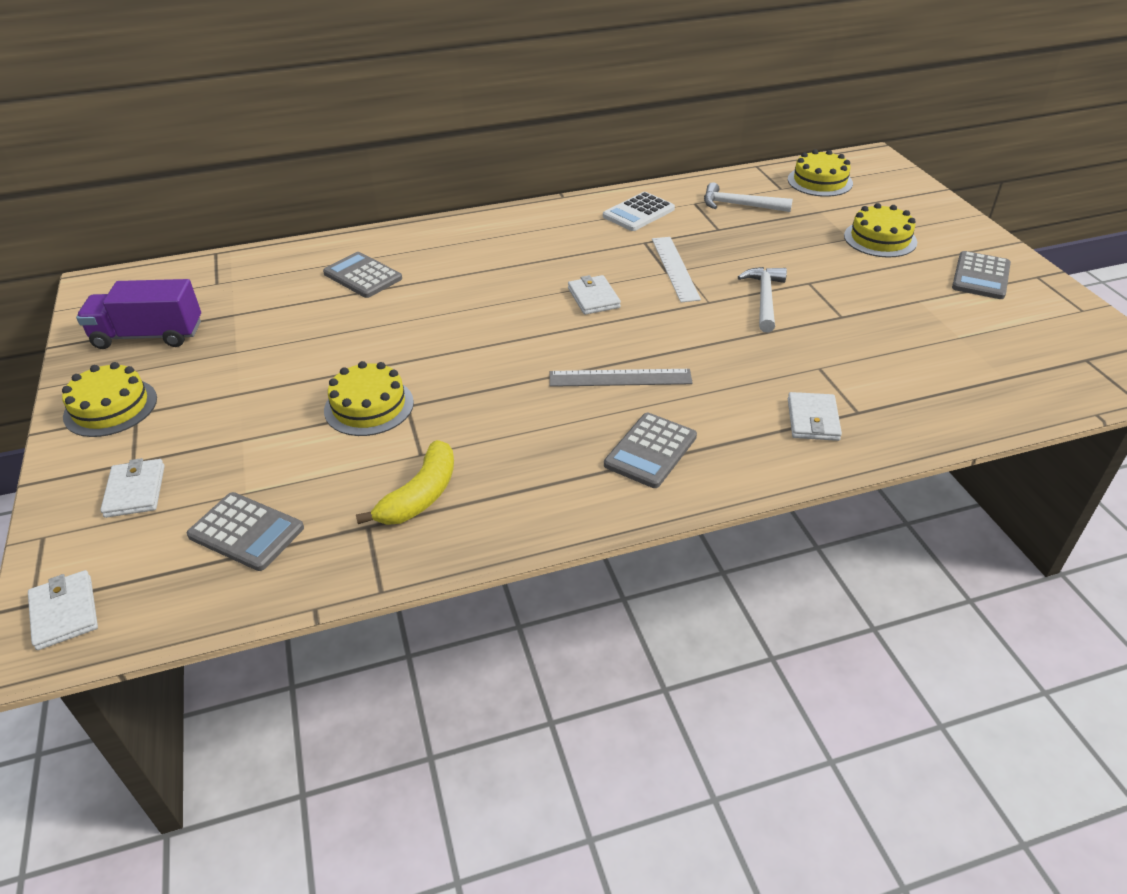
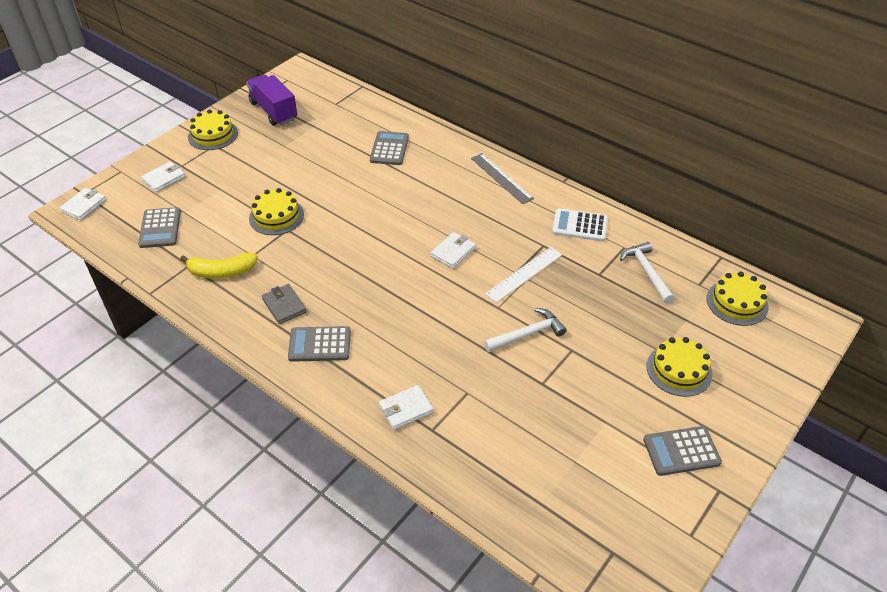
camera: 55 degrees right, 5 degrees up
grey ruler [549,369,693,387] -> grey ruler moved to [471,153,534,204]
none -> grey wallet [262,284,307,324]

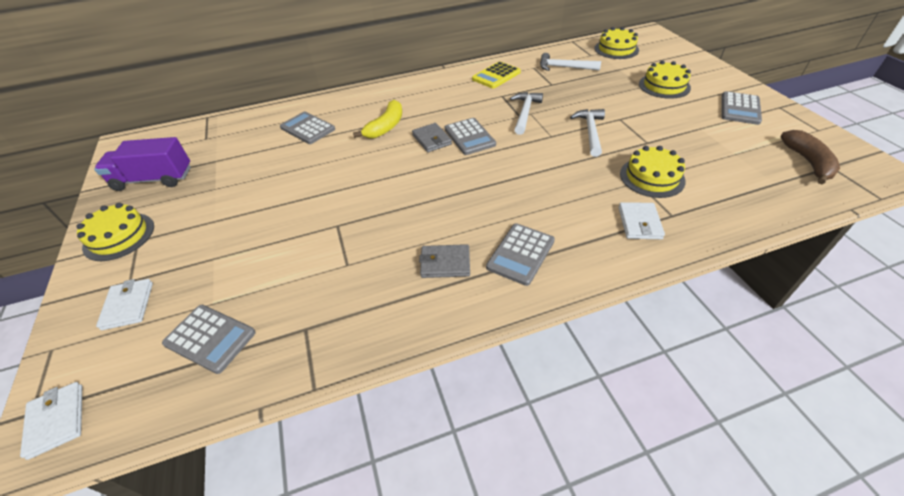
camera: 55 degrees left, 0 degrees up
yellow banana [180,253,258,278] -> yellow banana moved to [353,100,402,138]
yellow cake [249,188,304,235] -> yellow cake moved to [620,146,686,198]
white wallet [431,232,476,269] -> grey calculator [445,118,496,155]
grey ruler [471,153,534,204] -> none
white ruler [485,247,562,303] -> white hammer [510,92,543,135]
white calculator [552,208,608,241] -> yellow calculator [472,61,521,89]
none -> grey wallet [412,123,452,153]
none -> brown banana [780,130,840,184]

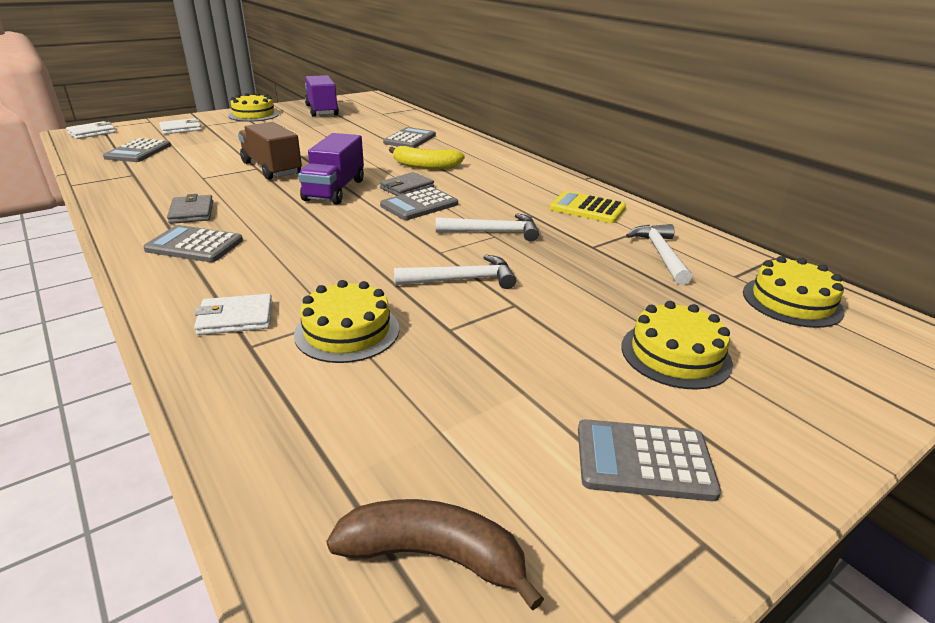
camera: 70 degrees right, 15 degrees down
brown banana [780,130,840,184] -> brown banana turned 150 degrees counterclockwise [326,499,544,610]
none -> brown truck [238,122,302,180]
none -> purple truck [298,133,364,205]

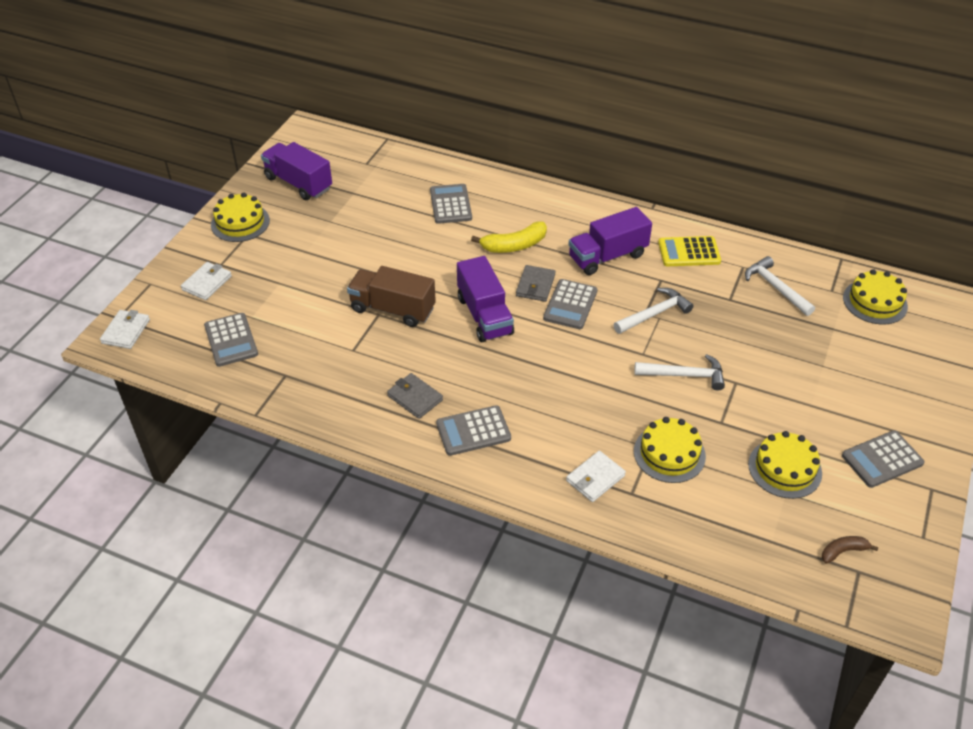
camera: 30 degrees left, 15 degrees up
brown banana [326,499,544,610] -> brown banana [822,536,878,564], size x0.59
white hammer [394,255,516,289] -> white hammer turned 45 degrees clockwise [634,354,725,391]
yellow cake [621,301,733,390] -> yellow cake moved to [748,431,822,499]
none -> purple truck [568,207,652,275]

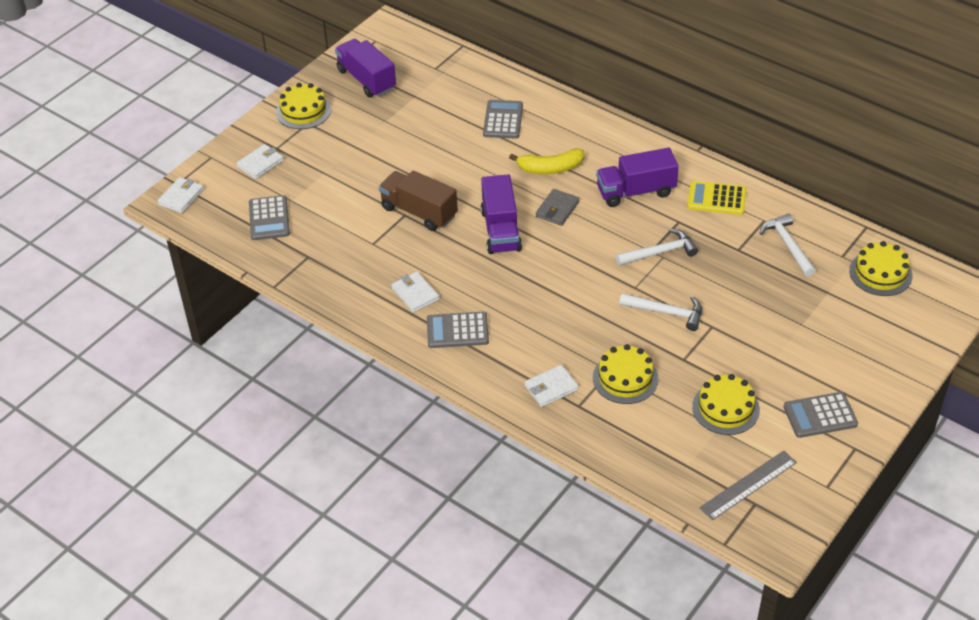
camera: 15 degrees right, 0 degrees up
grey wallet [387,373,443,419] -> white wallet [391,272,439,313]
grey calculator [543,279,597,329] -> none
brown banana [822,536,878,564] -> grey ruler [699,450,797,520]

